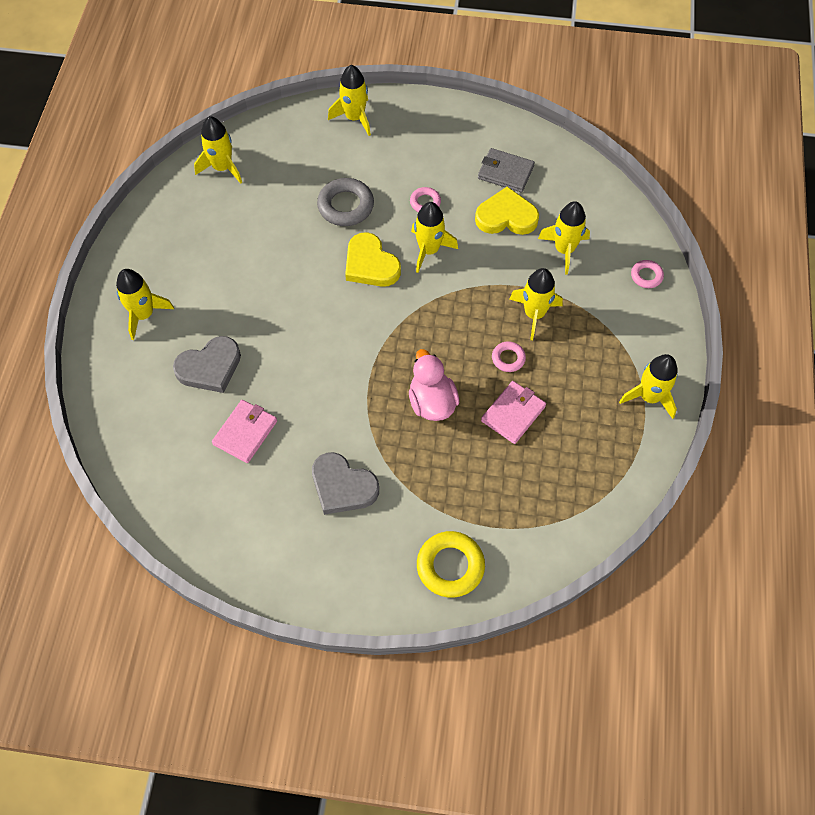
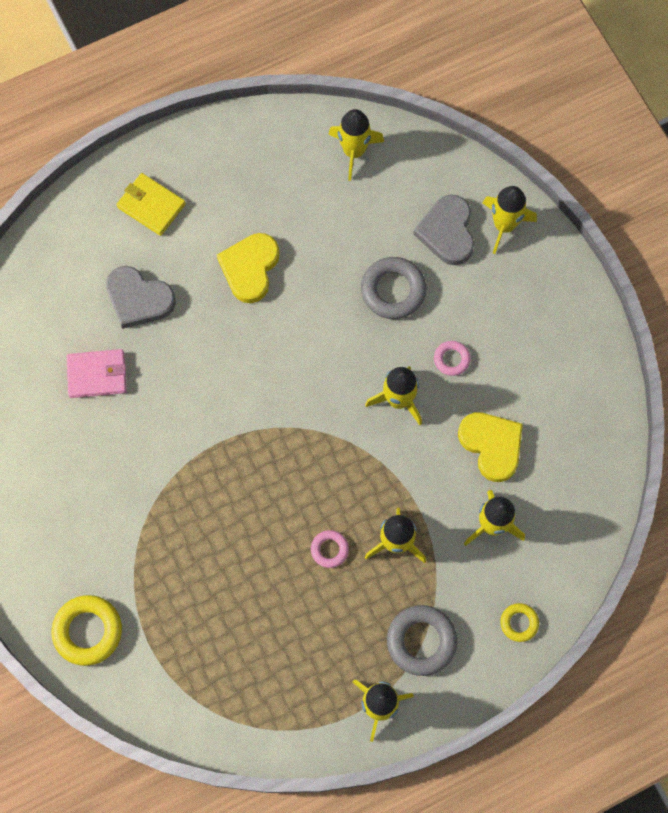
camera: 55 degrees right, 10 degrees up
yellow rocket [116,269,174,340] -> yellow wallet [116,173,186,236]
grey heart [312,452,379,515] -> grey heart moved to [413,194,474,265]
yellow heart [345,232,401,287] -> yellow heart moved to [217,233,279,303]
pink duck [409,349,459,421] -> none
grey wallet [478,148,535,192] -> none
pink wallet [481,381,546,444] -> none
pink ring [631,260,664,288] -> yellow ring [500,603,539,642]
none -> grey ring [387,605,457,676]

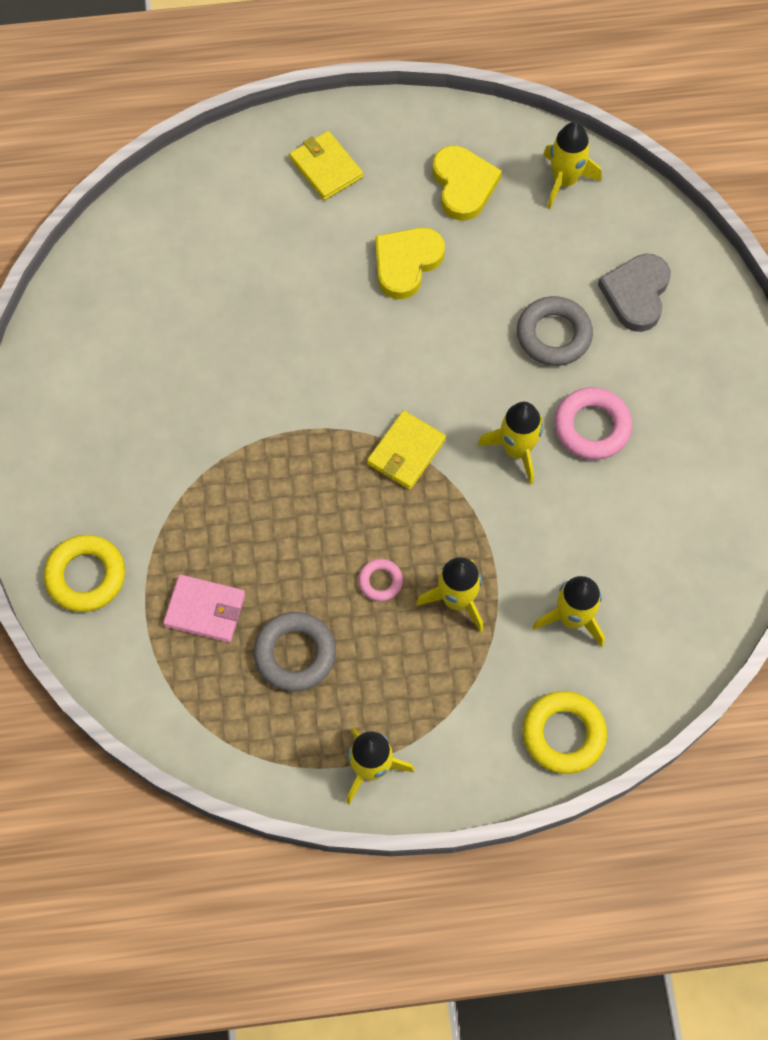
camera: 20 degrees right, 5 degrees down
pink wallet [66,349,127,398] -> pink wallet moved to [163,574,246,643]
grey heart [106,266,176,329] -> none
grey ring [387,605,457,676] -> grey ring moved to [253,612,336,691]
pink ring [434,341,471,376] -> pink ring [554,387,632,460], size x1.81
yellow heart [458,412,523,482] -> yellow heart moved to [433,146,502,221]
yellow rocket [483,186,537,254] -> none
yellow ring [500,603,539,642] -> yellow ring [523,691,607,774], size x1.81
none -> yellow wallet [367,410,446,490]

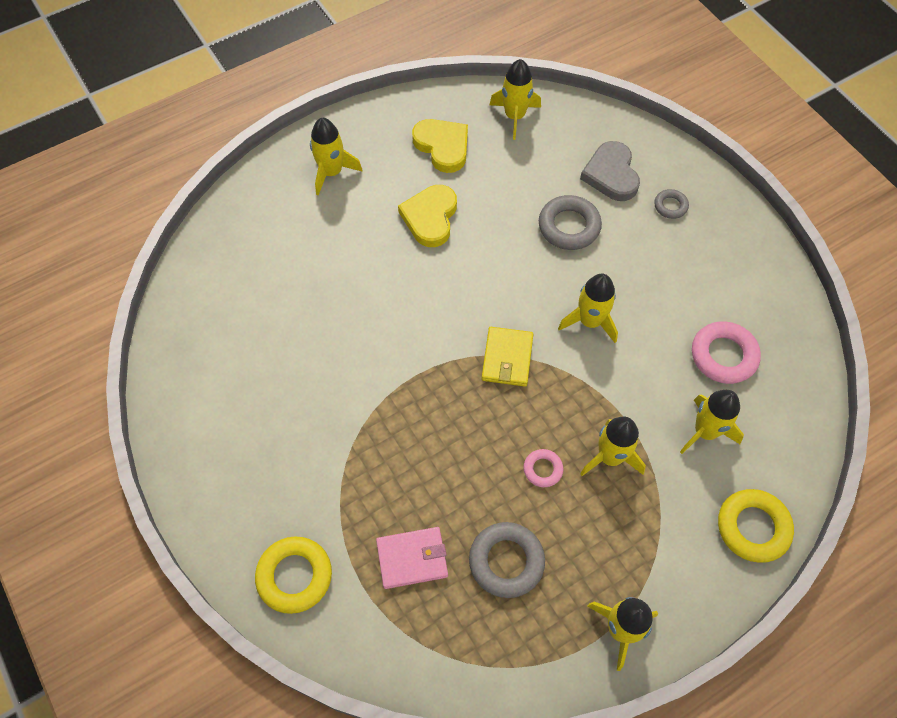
camera: 25 degrees left, 5 degrees down
yellow wallet [289,131,363,200] -> yellow rocket [310,118,363,195]
pink ring [554,387,632,460] -> pink ring moved to [692,321,761,384]
none -> grey ring [654,189,689,219]

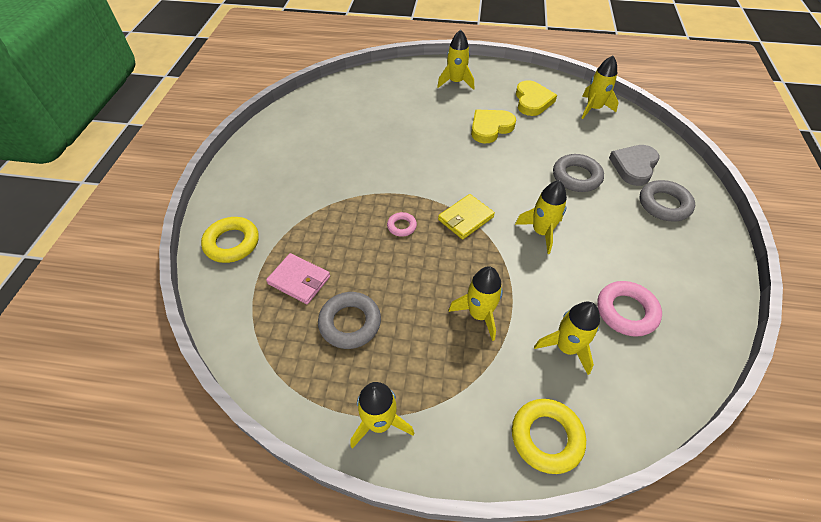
camera: 40 degrees right, 10 degrees down
pink ring [523,449,563,487] -> pink ring moved to [387,212,417,237]
grey ring [654,189,689,219] -> grey ring [639,180,695,222], size x1.81

